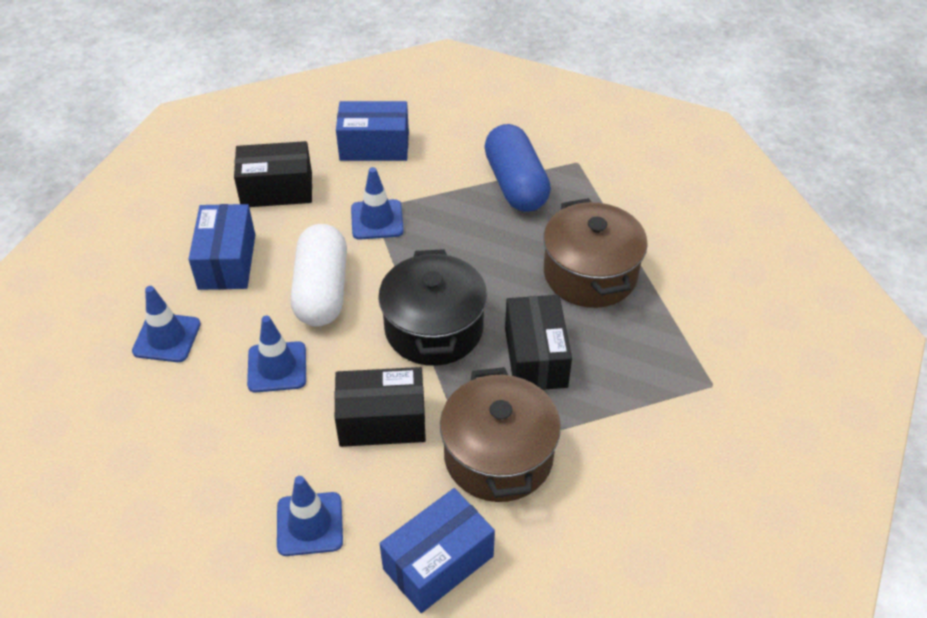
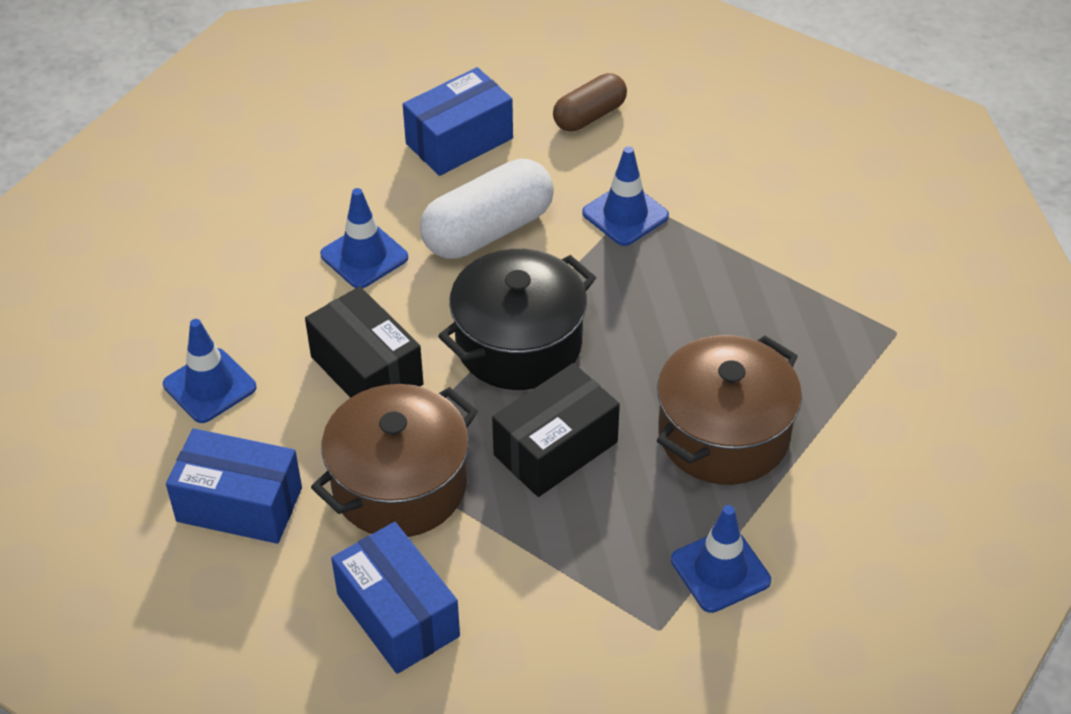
camera: 55 degrees right, 0 degrees up
blue traffic cone [132,286,201,362] -> blue traffic cone moved to [671,505,771,613]
black box [234,141,312,207] -> brown capsule [553,73,627,132]
blue box [336,101,409,161] -> blue box moved to [331,522,460,674]
blue capsule [484,124,551,212] -> none

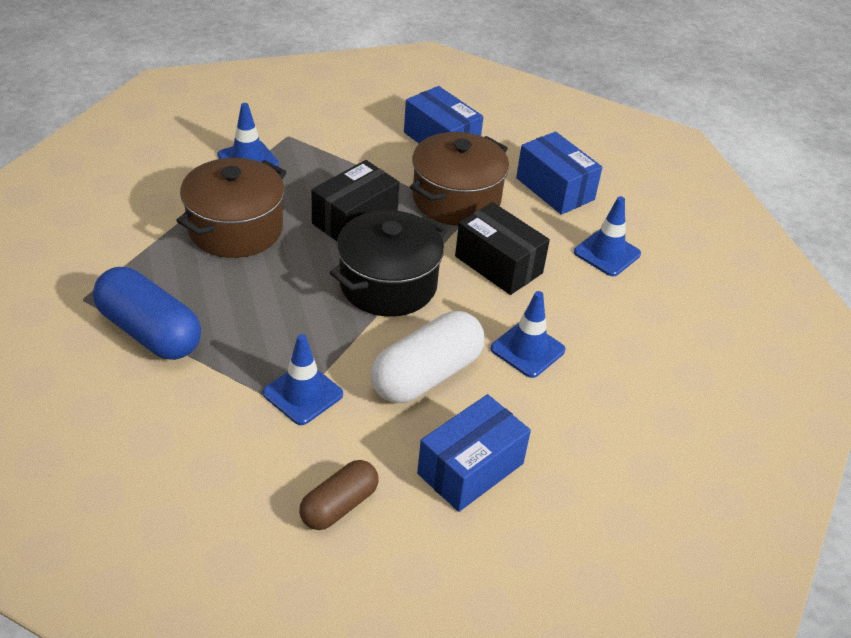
camera: 170 degrees right, 5 degrees down
blue box [166,428,302,544] -> blue box turned 45 degrees clockwise [516,131,602,215]
none -> blue capsule [93,267,201,360]

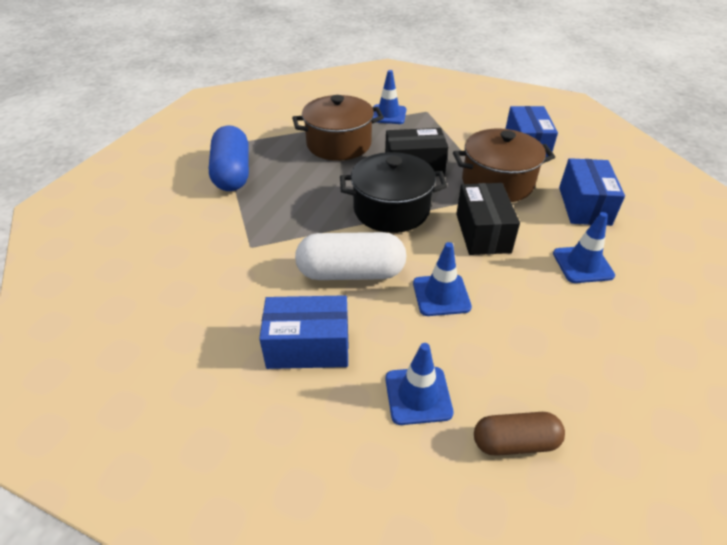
camera: 45 degrees right, 0 degrees up
blue traffic cone [263,334,343,425] -> blue traffic cone moved to [385,343,453,425]
brown capsule [299,460,378,530] -> brown capsule moved to [474,412,565,456]

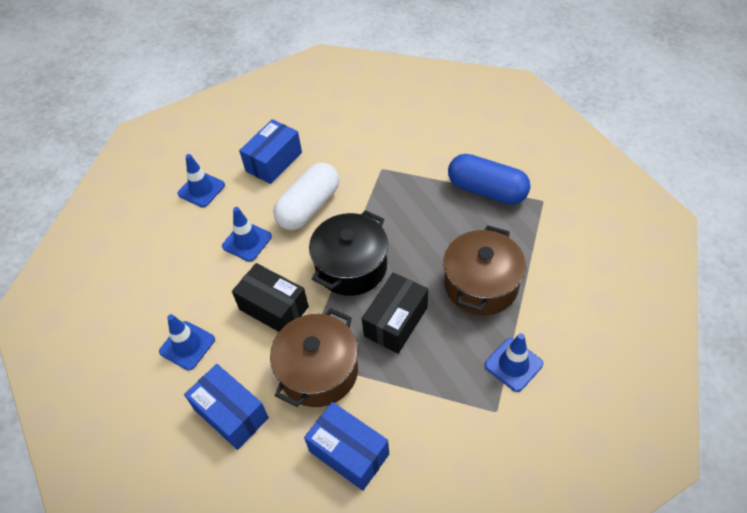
camera: 130 degrees right, 10 degrees up
brown capsule [474,412,565,456] -> none

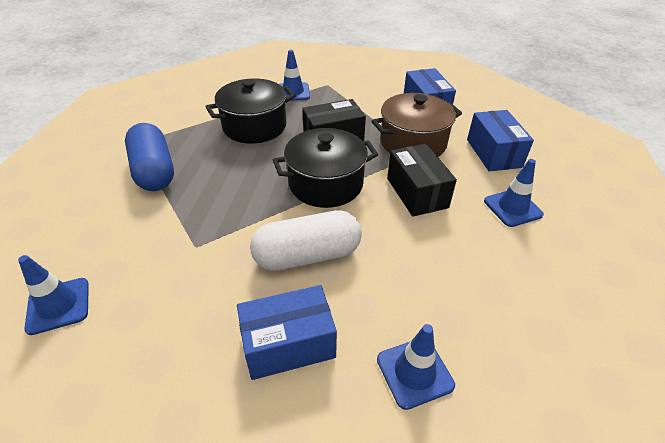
camera: 145 degrees left, 10 degrees down
blue traffic cone [222,207,272,262] -> blue traffic cone moved to [18,255,89,335]
brown pot [443,225,526,315] -> black pot [205,79,296,144]

